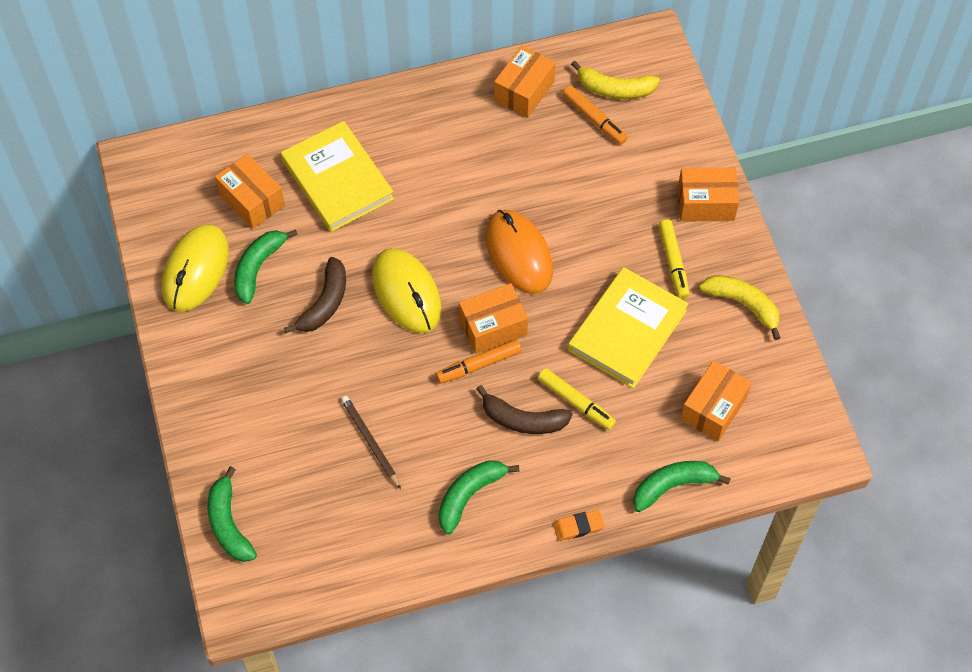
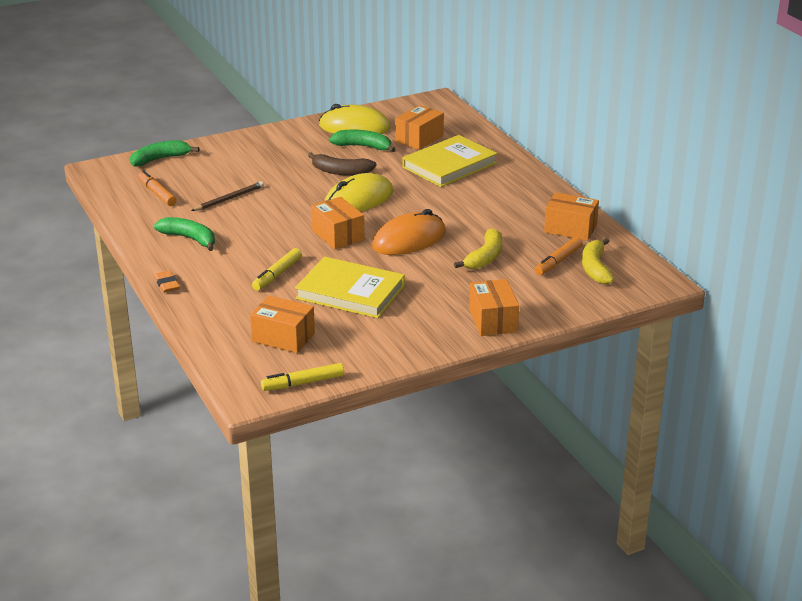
camera: 80 degrees right, 30 degrees down
orange marker [436,339,522,384] -> orange marker moved to [138,170,177,206]
brown banana [476,385,573,434] -> none
green banana [633,461,731,512] -> none
yellow marker [659,219,689,299] -> yellow marker moved to [261,363,344,391]
yellow banana [699,275,780,340] -> yellow banana moved to [454,228,502,269]

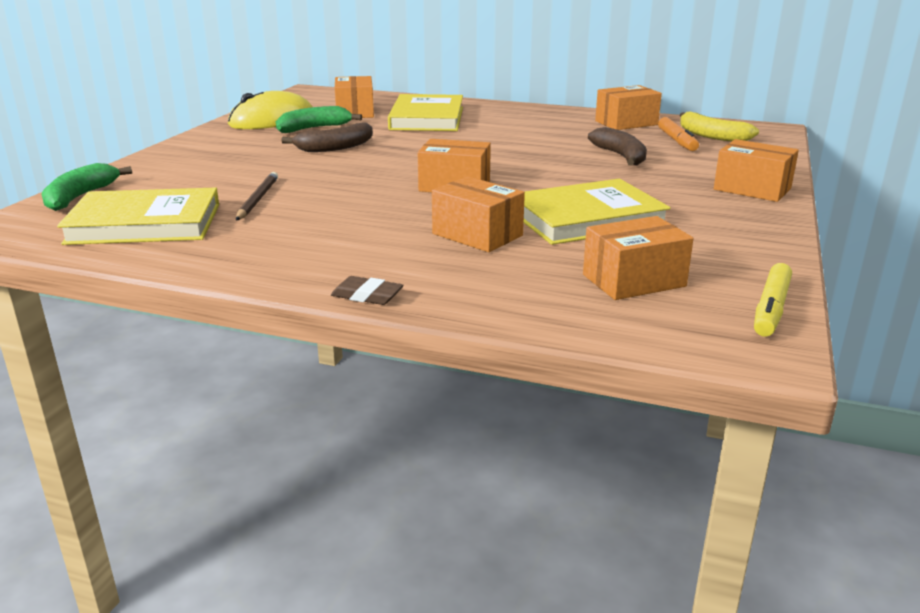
camera: 45 degrees left, 5 degrees down
orange marker [138,170,177,206] -> yellow book [57,187,219,245]
green banana [154,217,215,251] -> none
orange eraser [154,271,180,293] -> brown eraser [331,276,403,305]
yellow marker [252,248,302,291] -> orange box [432,176,525,252]
yellow mouse [325,173,393,211] -> none
orange mouse [372,209,446,255] -> none
yellow banana [454,228,502,269] -> brown banana [588,127,647,166]

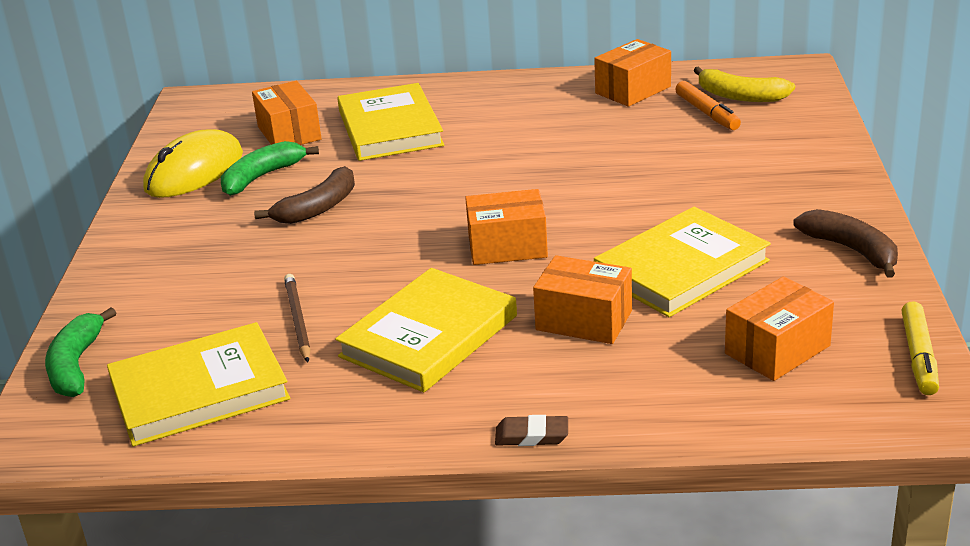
camera: 15 degrees left, 5 degrees up
brown banana [588,127,647,166] -> brown banana moved to [793,209,898,278]
orange box [714,139,799,202] -> none
none -> yellow book [335,268,517,393]

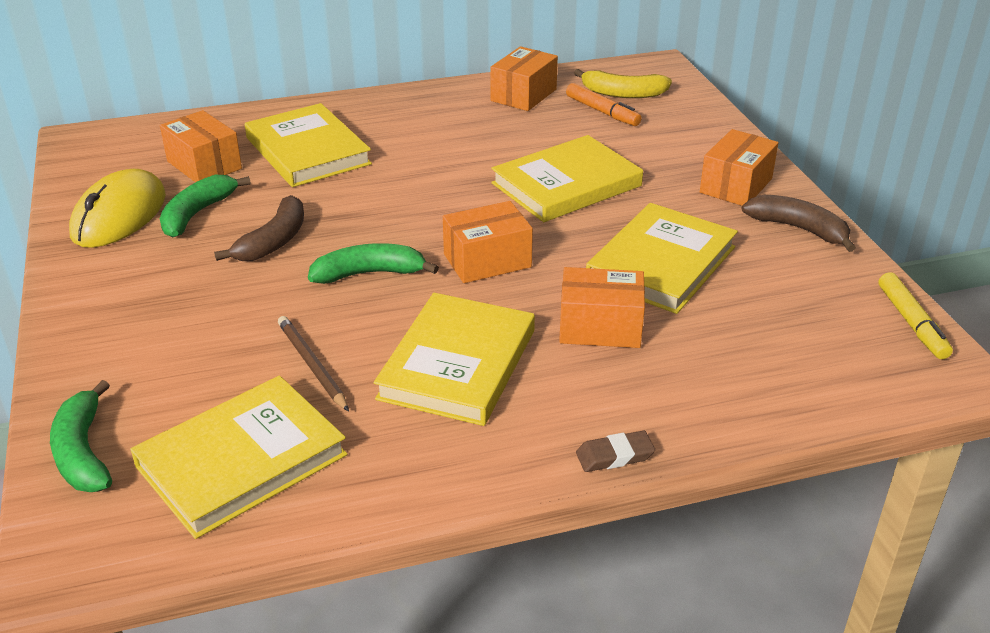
camera: 20 degrees left, 5 degrees up
orange box [725,276,834,381] -> orange box moved to [700,129,779,206]
none -> green banana [308,243,439,284]
none -> yellow book [491,135,643,222]

